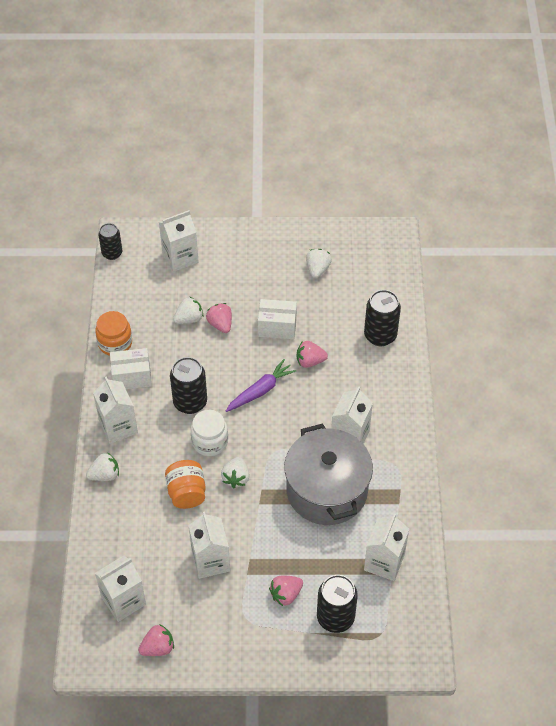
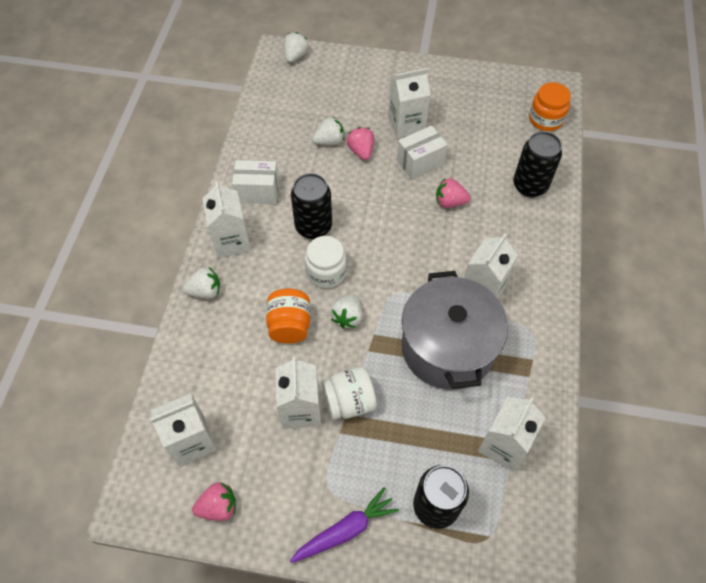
camera: 10 degrees right, 5 degrees up
orange jar [95,311,132,356] -> orange jar moved to [529,82,571,131]
black can [98,223,122,260] -> none
white carton [159,210,199,272] -> white carton moved to [388,68,430,138]
purple carrot [226,359,297,412] -> purple carrot moved to [290,487,399,563]
white box [258,299,297,339] -> white box turned 45 degrees counterclockwise [397,126,448,179]
pink strawberry [269,575,303,606] -> none
white strawberry [306,249,332,278] -> white strawberry moved to [284,32,309,63]
none -> white jar [322,367,377,420]

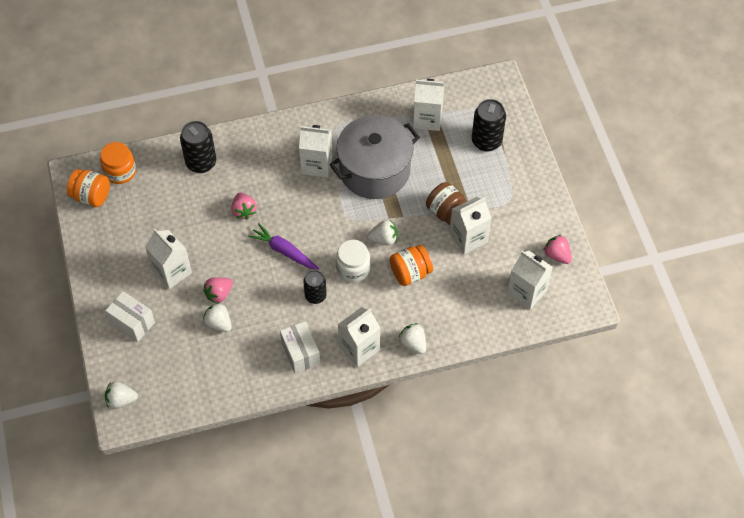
camera: 115 degrees left, 0 degrees up
purple carrot [290,487,399,563] -> purple carrot moved to [248,223,319,270]
black can [291,173,332,239] -> black can [303,270,327,304], size x0.66
white jar [322,367,377,420] -> brown jar [426,182,467,225]
white box [397,126,448,179] -> white box moved to [105,291,155,342]
none -> orange jar [67,169,110,207]

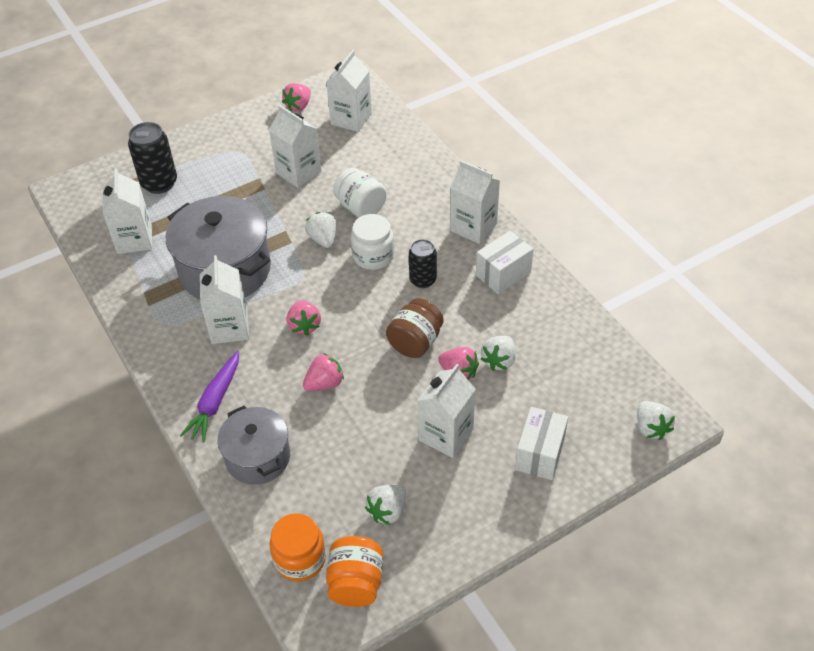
camera: 105 degrees left, 10 degrees down
black can [180,121,216,173] -> grey pot [217,406,290,485]
purple carrot [248,223,319,270] -> purple carrot moved to [180,351,239,443]
orange jar [390,245,433,286] -> white jar [333,168,386,218]
white strawberry [398,323,426,354] -> white strawberry moved to [365,484,406,525]
brown jar [426,182,467,225] -> brown jar moved to [386,298,444,358]
none -> pink strawberry [287,300,321,336]

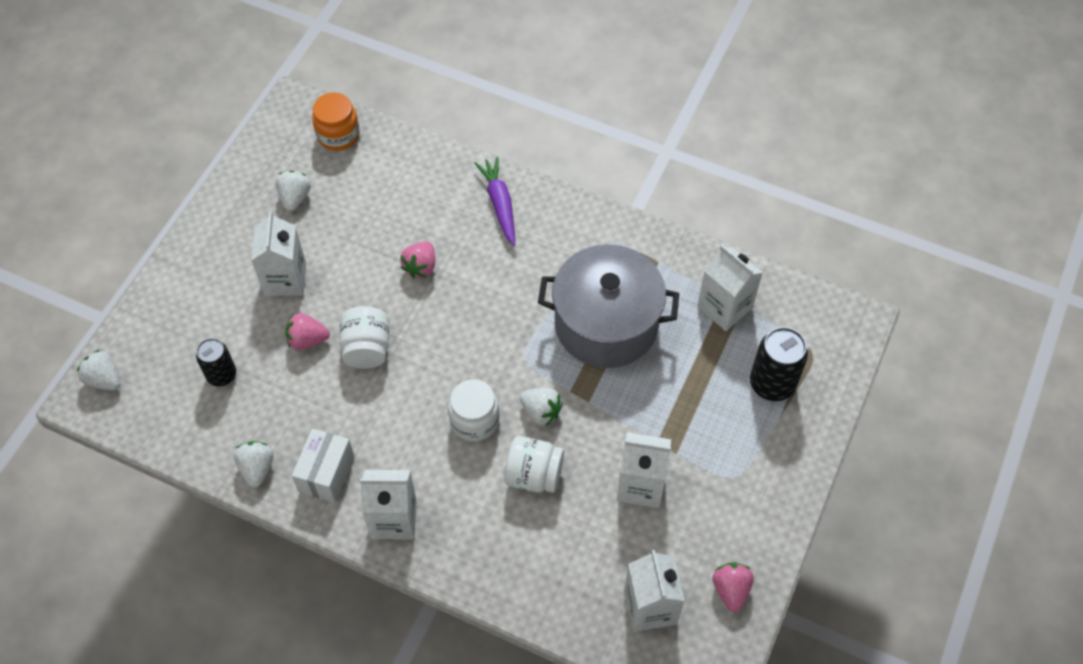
camera: 145 degrees right, 10 degrees up
white carton [200,255,249,344] -> none
grey pot [217,406,290,485] -> none
pink strawberry [287,300,321,336] -> none
orange jar [326,536,383,607] -> none
brown jar [386,298,444,358] -> white jar [339,306,389,369]
black can [409,239,437,288] -> black can moved to [196,338,236,387]
white strawberry [481,336,516,371] -> white strawberry moved to [233,441,273,487]
white box [515,407,568,480] -> none

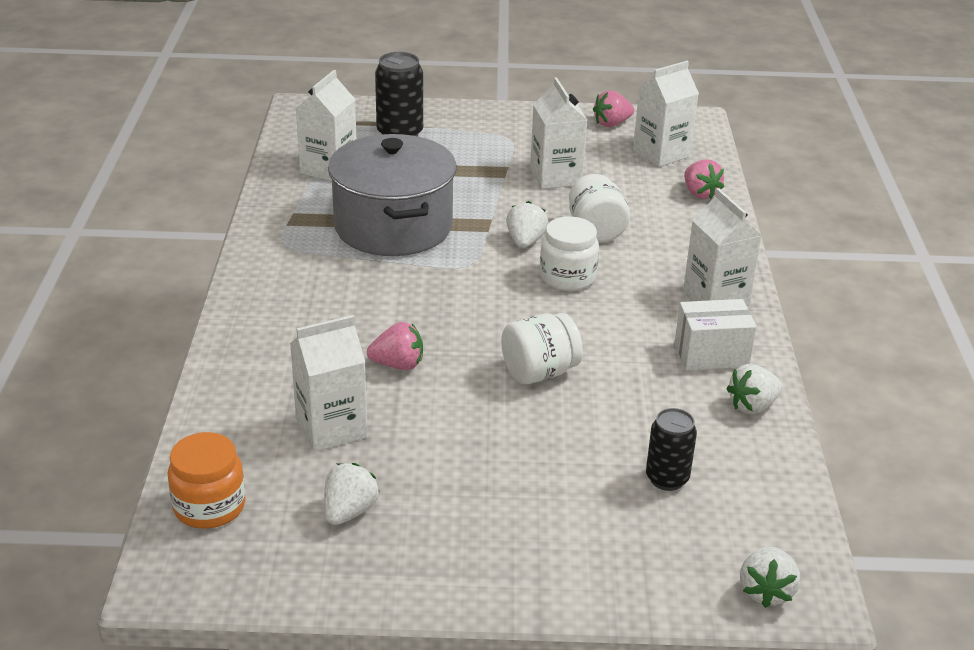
camera: 115 degrees left, 25 degrees down
white carton [251,211,306,296] -> white carton moved to [290,315,367,452]
white strawberry [275,171,311,211] -> white strawberry turned 135 degrees clockwise [324,463,379,525]
pink strawberry [285,313,330,350] -> pink strawberry moved to [684,159,724,199]
purple carrot [475,157,515,246] -> none

